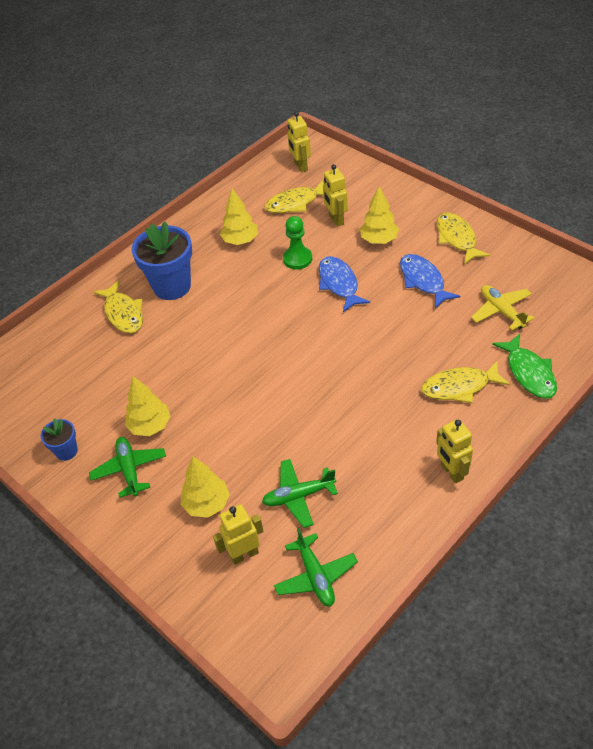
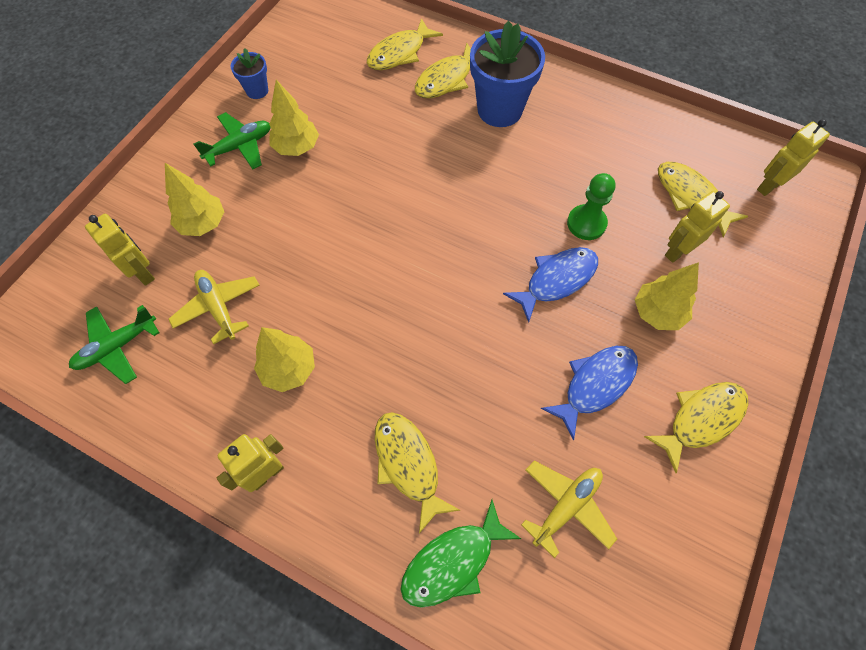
camera: 70 degrees right, 15 degrees up
yellow tree [220,188,258,245] -> yellow tree moved to [254,327,315,392]
green plane [262,459,338,528] -> yellow plane [168,270,260,344]
none -> yellow fish [367,18,443,70]

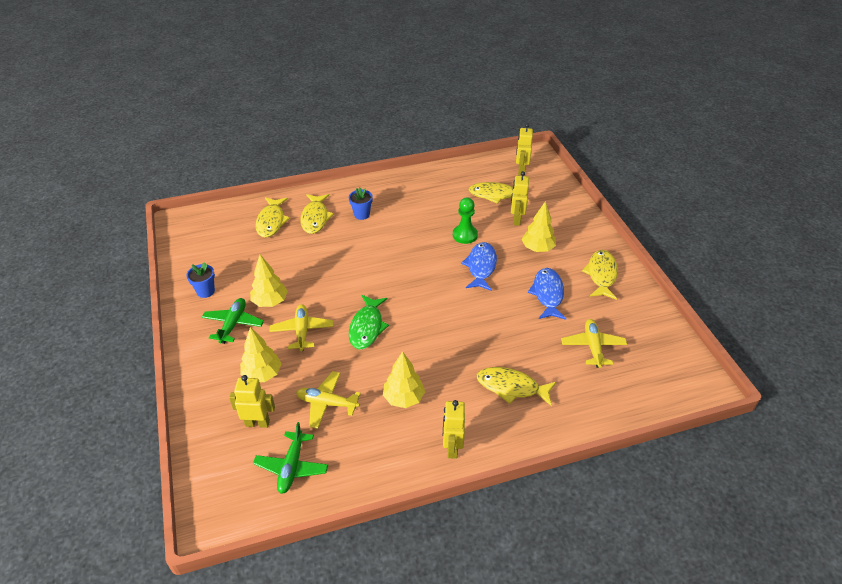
camera: 45 degrees left, 20 degrees down
green fish [400,500,521,608] -> green fish moved to [349,295,389,349]
blue flower pot [470,21,545,127] -> blue flower pot [349,187,373,220], size x0.50
none -> yellow plane [269,304,334,351]

